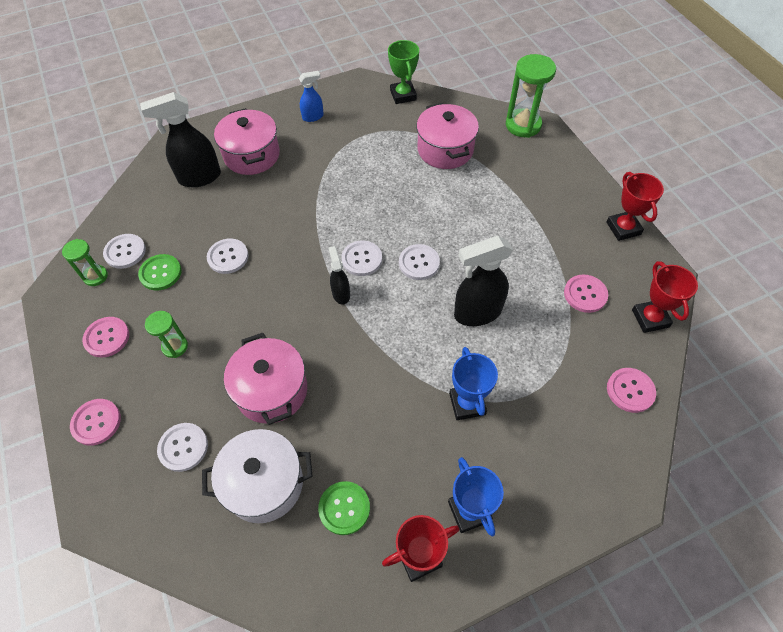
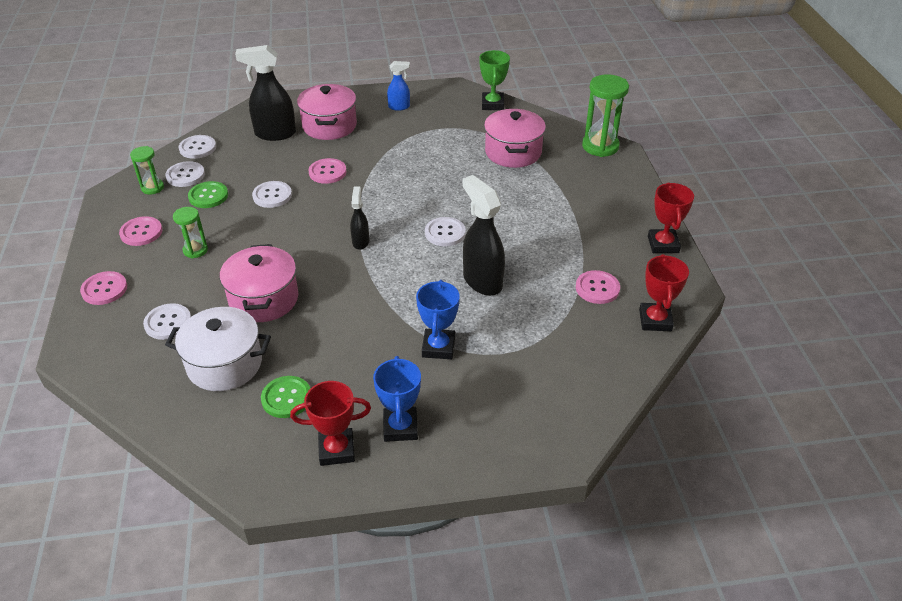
camera: 15 degrees right, 15 degrees down
white button [341,241,382,276] -> white button moved to [179,135,216,159]
black spray bottle [454,236,513,326] -> black spray bottle turned 60 degrees clockwise [462,175,505,296]
pink button [607,368,656,413] -> pink button moved to [309,158,346,184]

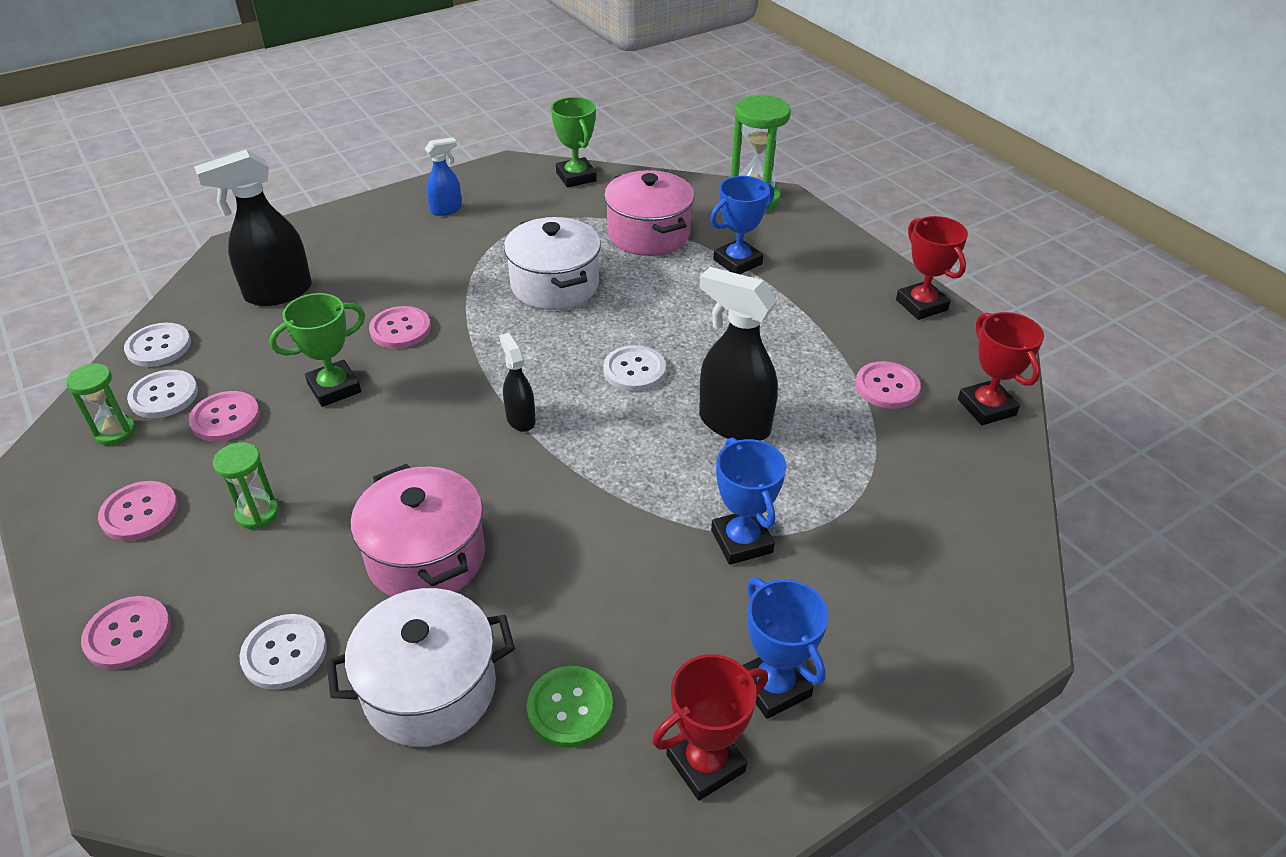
camera: 25 degrees left, 0 degrees up
green button [188,181,228,208] -> pink button [189,391,260,442]
white button [252,181,292,208] -> green trophy [269,293,365,407]
pink pot [297,84,357,140] -> none
none -> white pot [504,217,601,310]
none -> blue trophy [710,176,774,274]

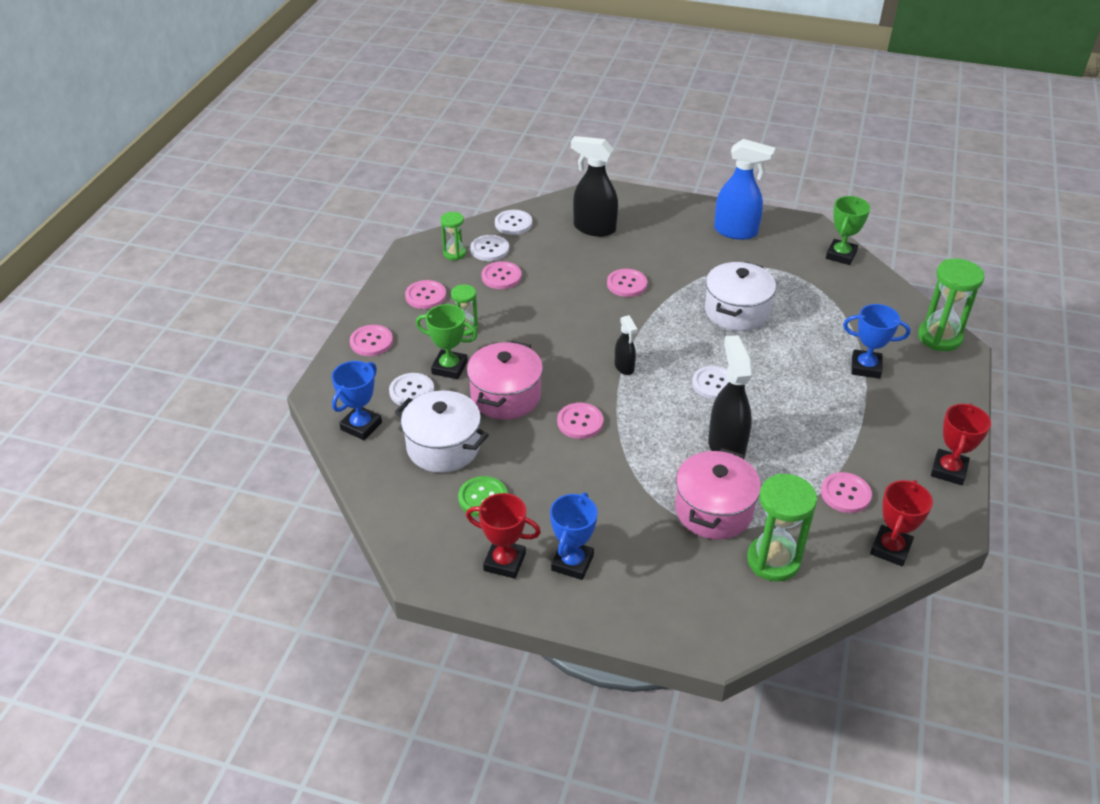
camera: 50 degrees right, 0 degrees up
green trophy [269,293,365,407] -> green trophy moved to [416,304,477,379]
blue spray bottle [425,137,462,216] -> blue spray bottle [714,139,775,240], size x1.83
black spray bottle [499,333,535,432] -> black spray bottle turned 135 degrees clockwise [615,315,638,375]
pink pot [604,170,694,256] -> pink pot moved to [675,448,761,540]
blue trophy [711,437,786,565] -> blue trophy moved to [331,361,382,440]
none -> pink button [557,403,603,439]
none -> green hourglass [747,474,817,581]

